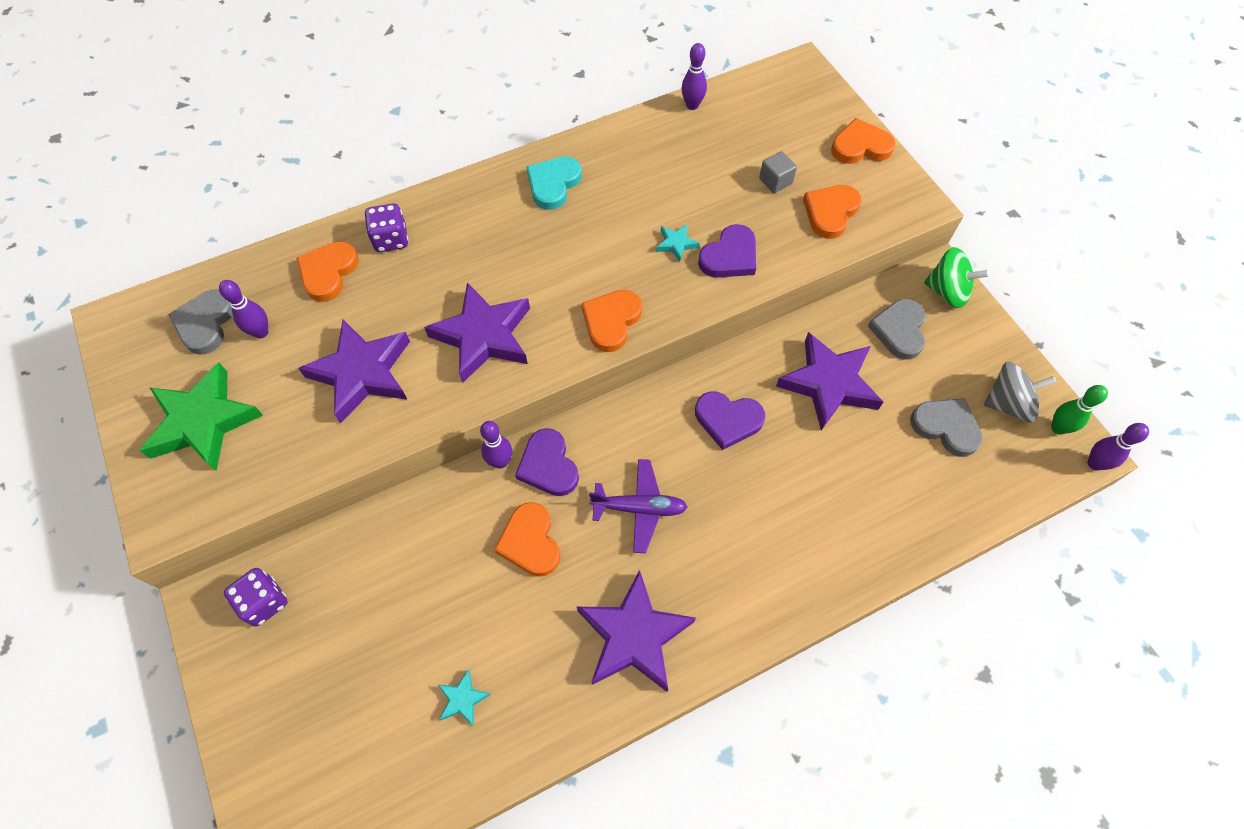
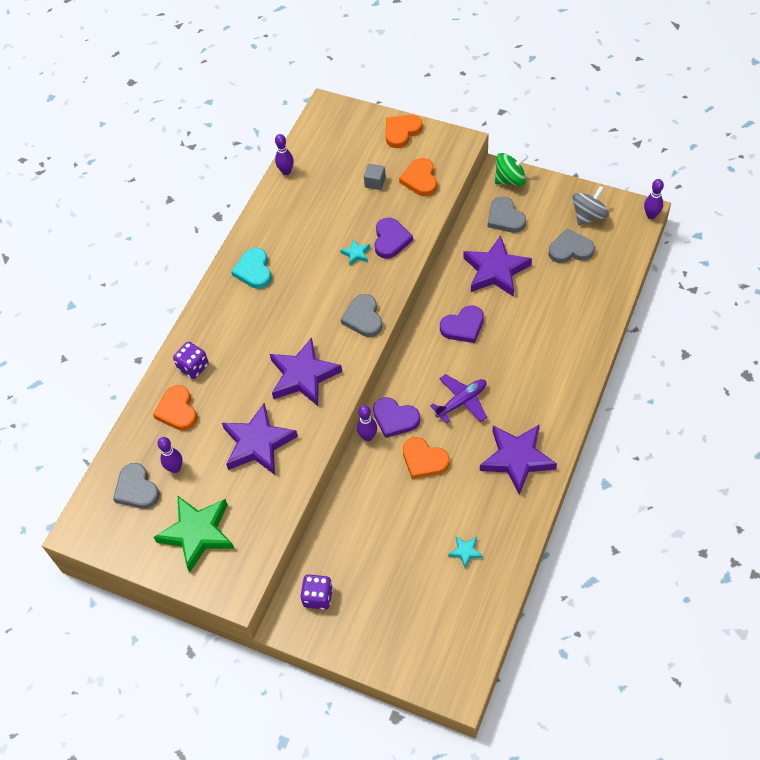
camera: 35 degrees left, 5 degrees down
orange heart [582,290,642,352] -> grey heart [341,294,382,337]
green bowling pin [1051,385,1108,435] -> none

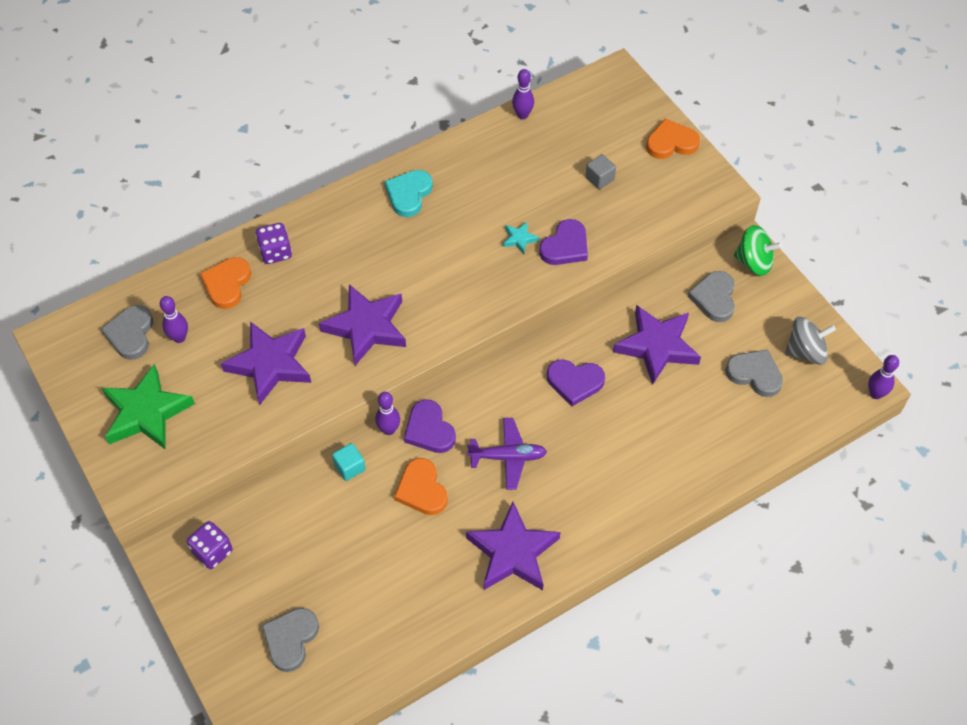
camera: 30 degrees right, 0 degrees up
grey heart [341,294,382,337] -> grey heart moved to [262,608,319,672]
orange heart [399,158,437,196] -> none
turquoise star [448,536,483,568] -> none
none -> turquoise cube [332,443,365,481]

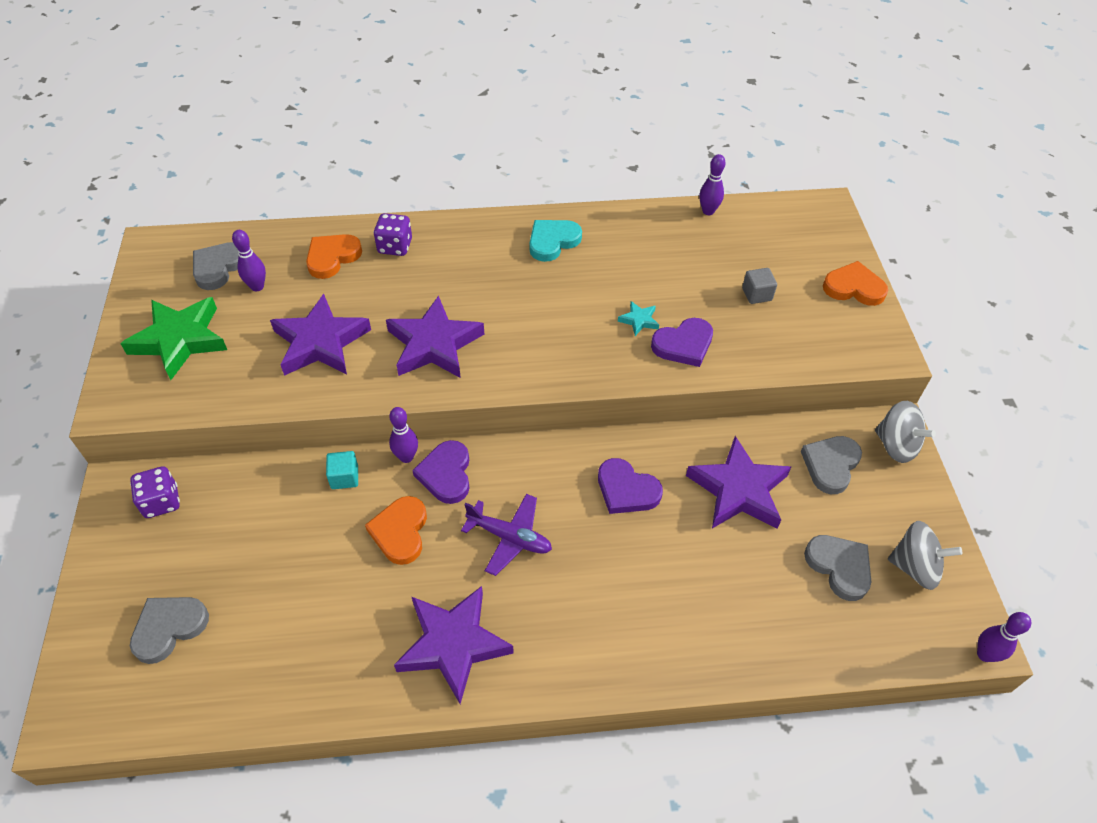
camera: 25 degrees right, 5 degrees down
green spinning top [734,225,782,276] -> grey spinning top [875,401,936,463]

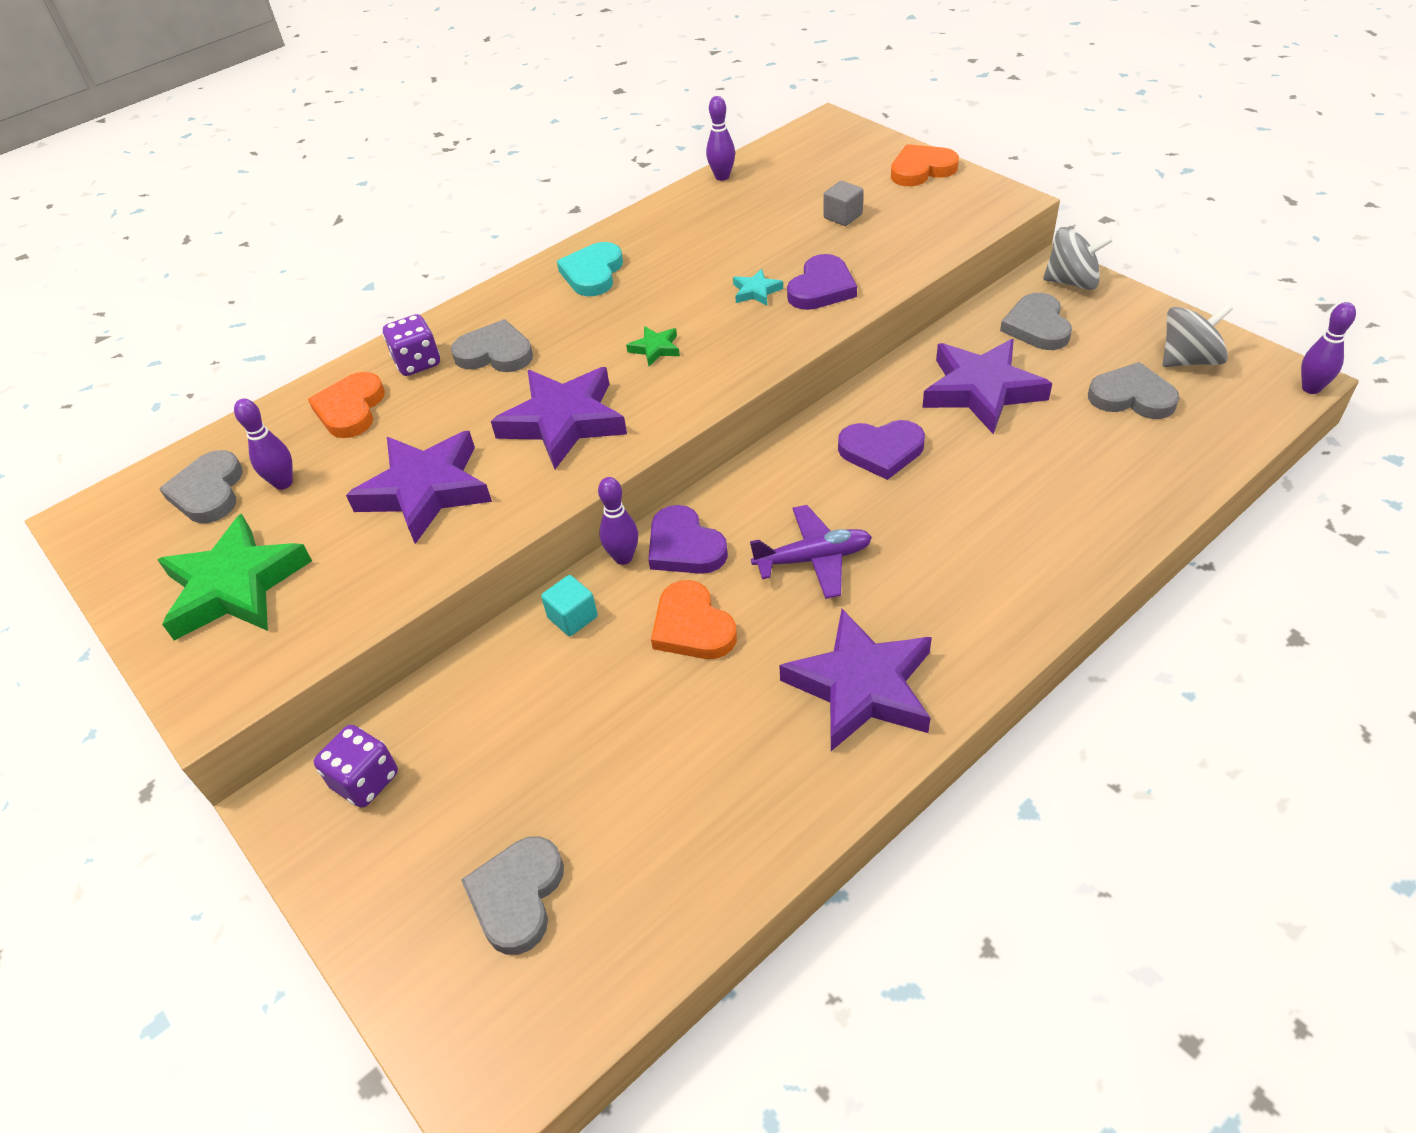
camera: 30 degrees left, 5 degrees down
none -> grey heart [451,319,533,372]
none -> green star [626,326,680,366]

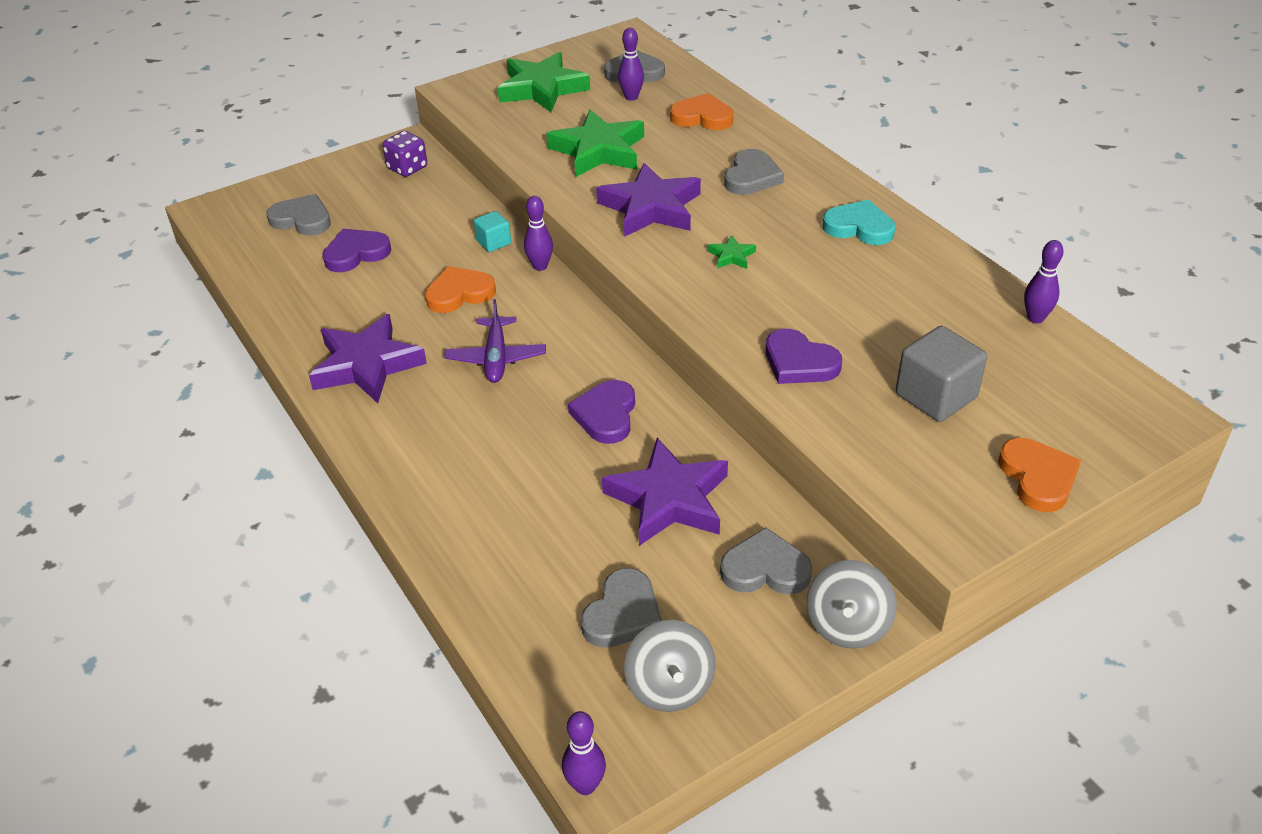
camera: 95 degrees right, 5 degrees down
purple star [346,431,492,544] -> green star [547,110,644,177]
purple dice [383,314,440,376] -> none
purple heart [648,505,728,574] -> purple heart moved to [322,229,391,272]
turquoise star [733,269,783,306] -> none
grey cube [824,181,864,226] -> grey cube [896,326,987,422], size x1.81

